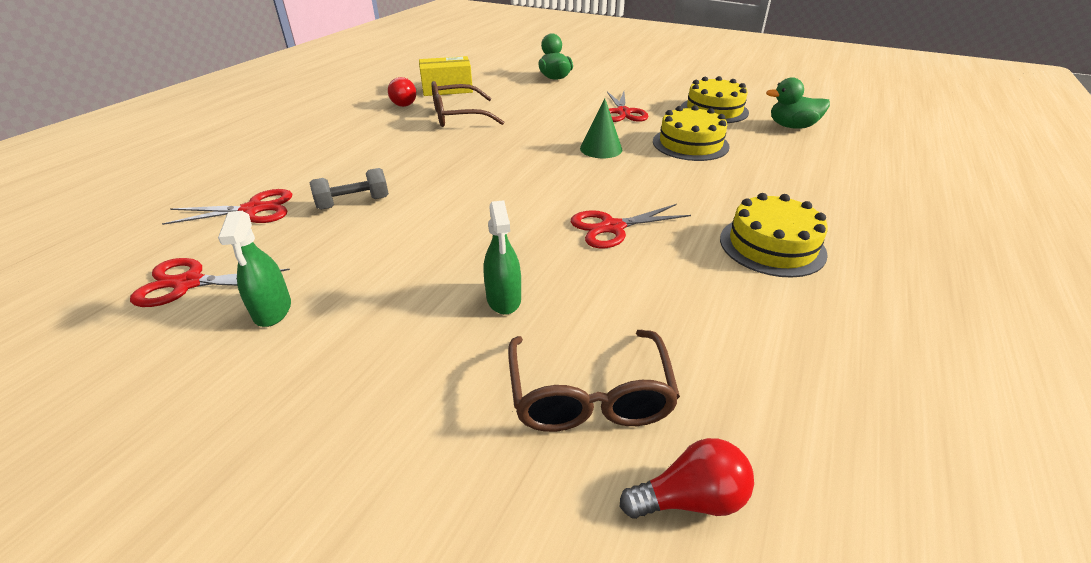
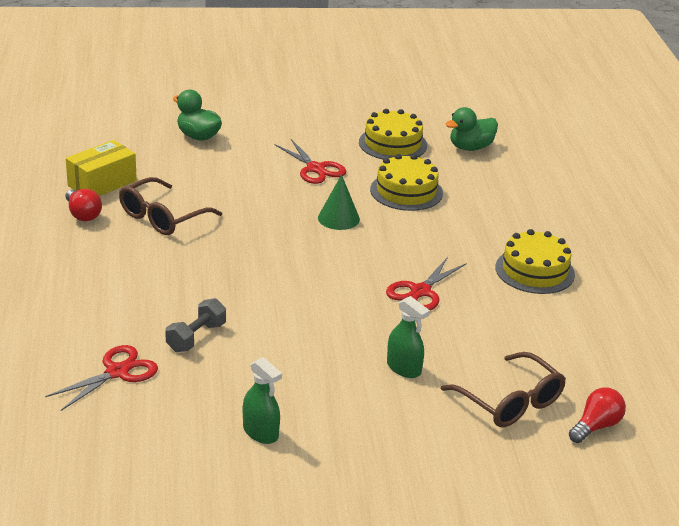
camera: 35 degrees left, 5 degrees down
red scissors [130,258,290,307] -> none

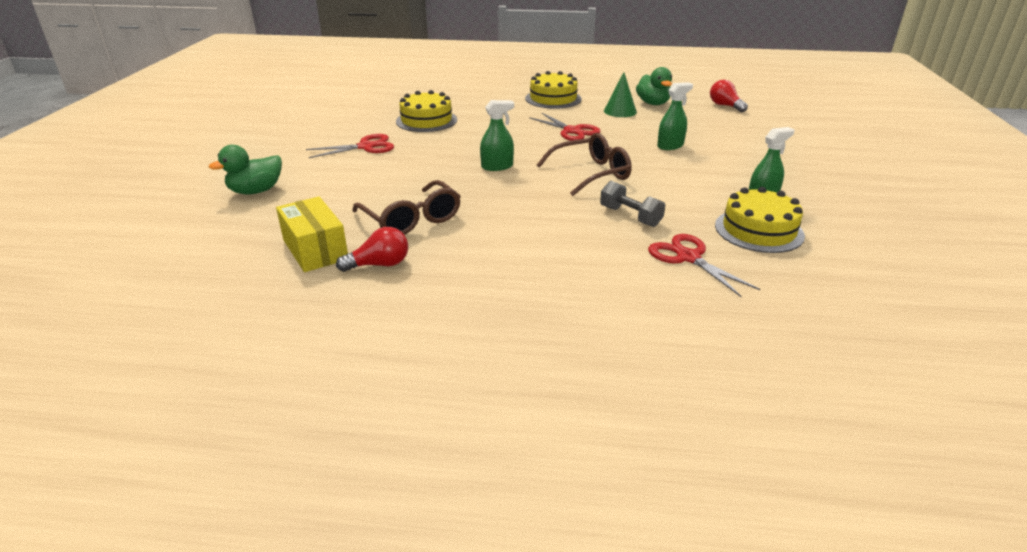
camera: 75 degrees left, 0 degrees up
green cone [318,174,360,230] -> green cone moved to [604,72,637,117]
yellow cake [359,109,427,160] -> yellow cake moved to [715,187,805,253]
brown glasses [441,352,566,427] -> brown glasses moved to [537,133,632,196]
green duck [446,107,498,151] -> green duck moved to [636,67,672,105]
none -> green spray bottle [480,100,514,171]

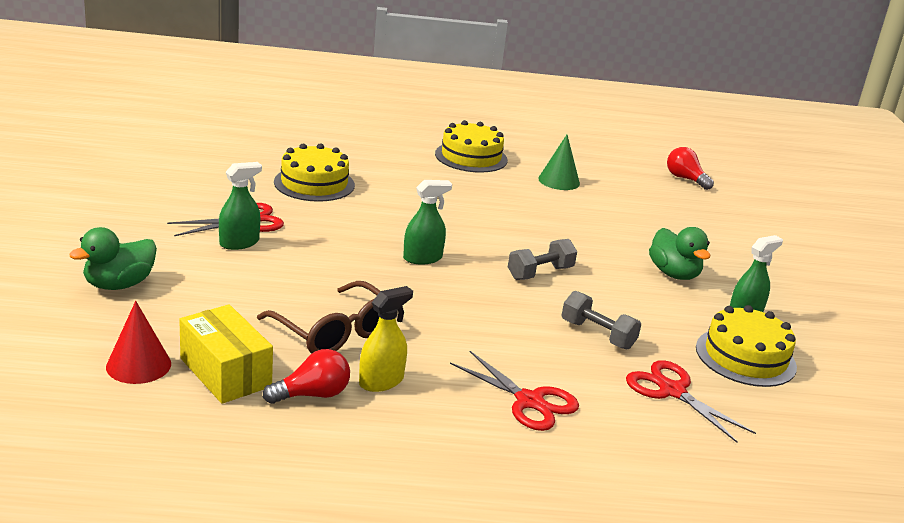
camera: 10 degrees left, 5 degrees down
red scissors [529,113,601,141] -> red scissors moved to [450,351,579,431]
brown glasses [537,133,632,196] -> grey dumbbell [508,239,577,280]
green duck [636,67,672,105] -> green duck moved to [649,227,710,280]
green spray bottle [657,82,693,150] -> green spray bottle moved to [219,162,262,250]
none -> red cone [106,301,171,384]
none -> yellow spray bottle [359,286,413,392]

